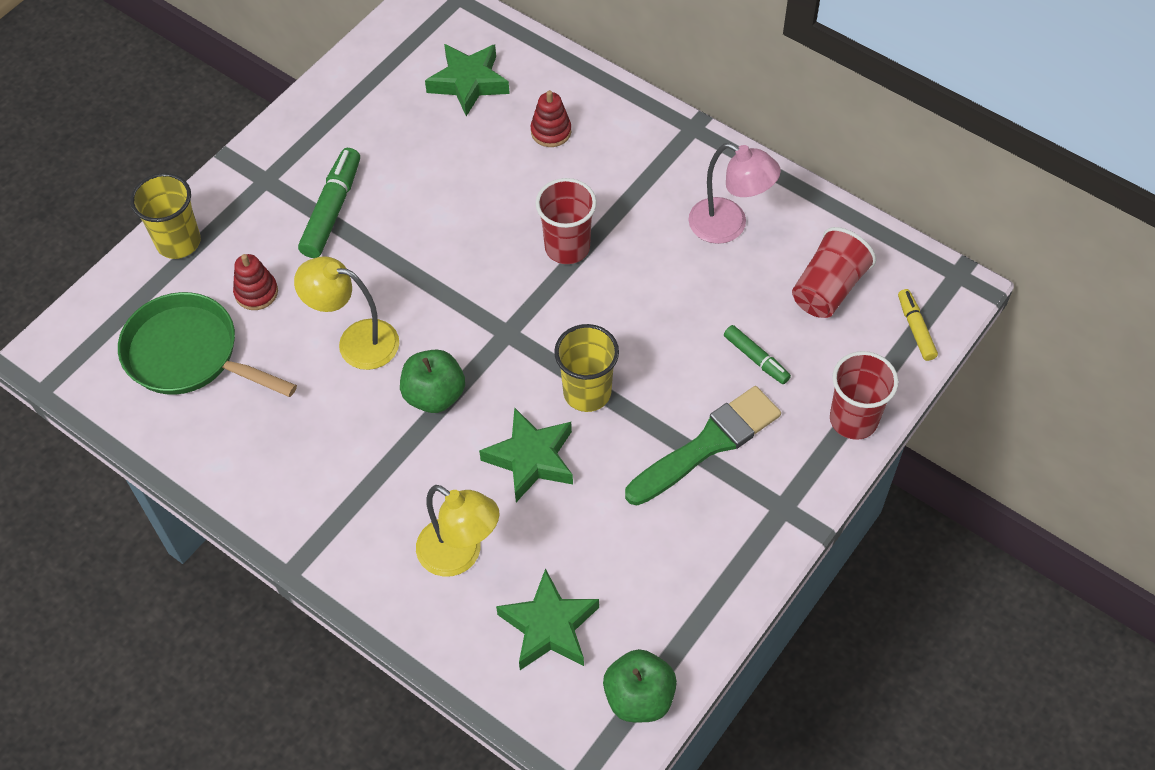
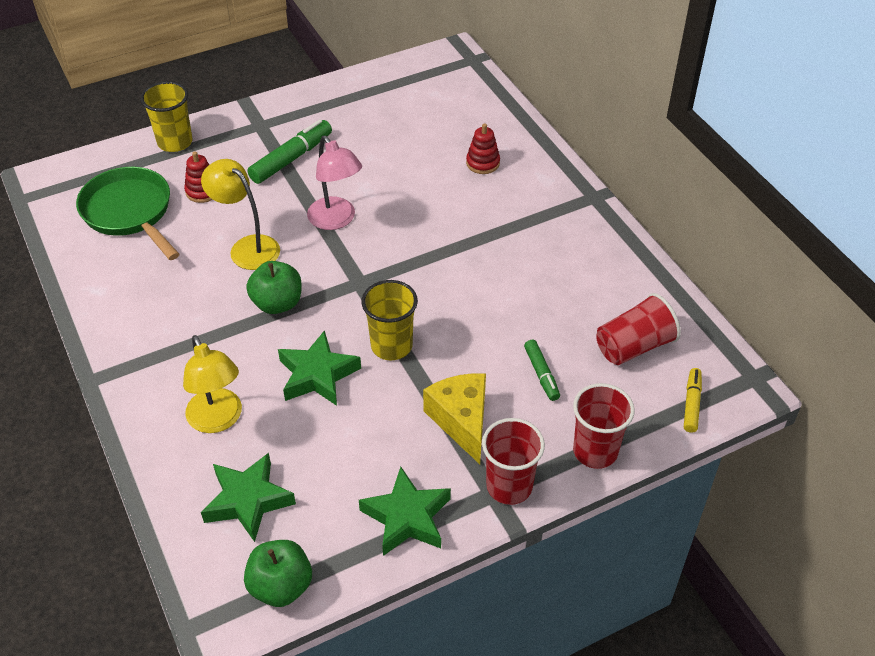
camera: 25 degrees right, 10 degrees down
green star [425,44,510,116] -> green star moved to [359,467,451,556]
red cup [536,178,597,264] -> red cup moved to [482,418,545,505]
green brush [625,386,781,506] -> yellow cheese [423,373,486,464]
pink lamp [688,143,781,244] -> pink lamp moved to [307,136,362,230]

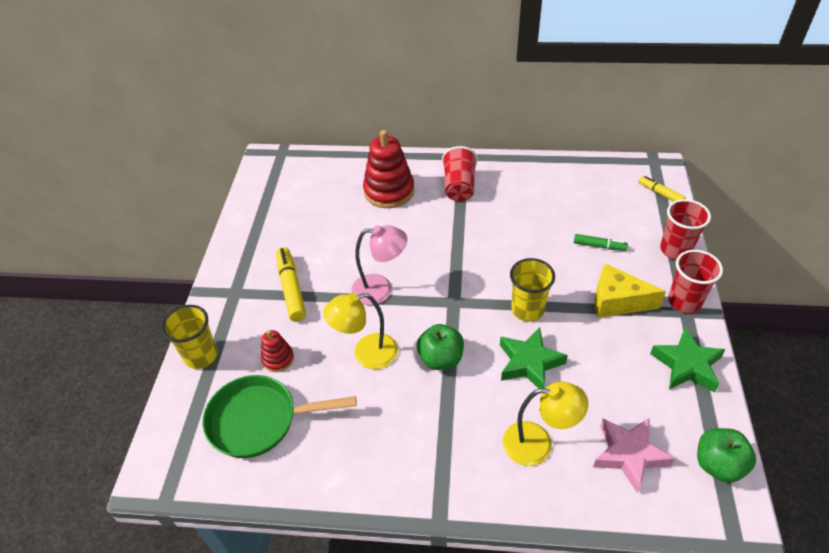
camera: 55 degrees left, 0 degrees up
green star [201,453,296,542] -> pink star [593,418,675,494]
green marker [247,119,332,184] -> yellow marker [276,247,306,322]
red stacking toy [466,123,500,174] -> red stacking toy [363,130,414,208], size x1.94
red cup [596,293,681,365] -> red cup moved to [442,146,478,201]

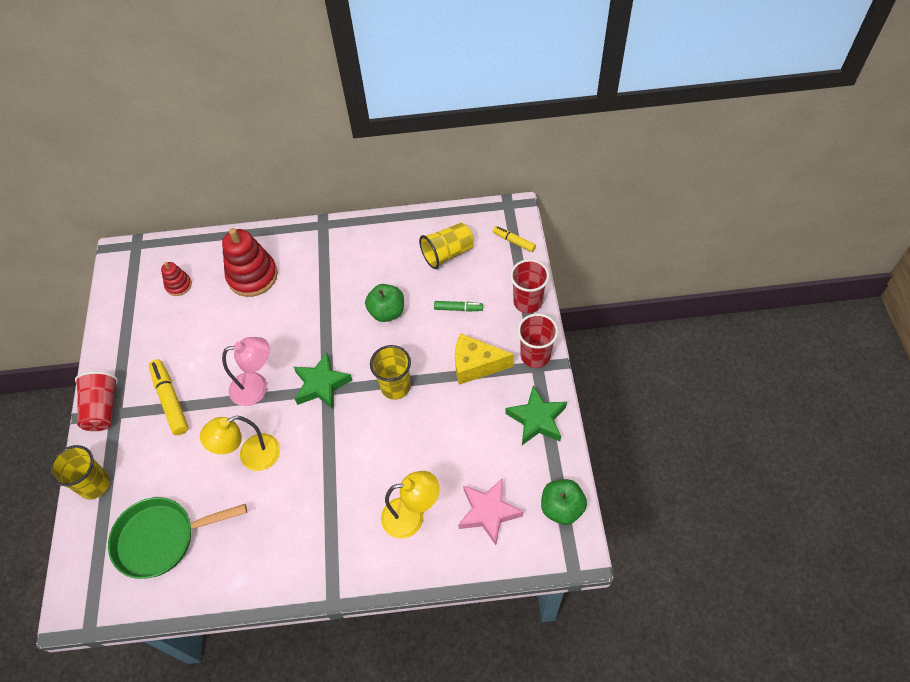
camera: 10 degrees left, 10 degrees up
red stacking toy [261,330,294,372] -> red stacking toy moved to [161,262,192,296]
green apple [417,324,464,370] -> green apple moved to [365,284,404,322]
red cup [442,146,478,201] -> red cup moved to [75,371,118,431]
green star [500,327,568,389] -> green star moved to [294,353,353,409]
none -> yellow cup [419,223,474,269]

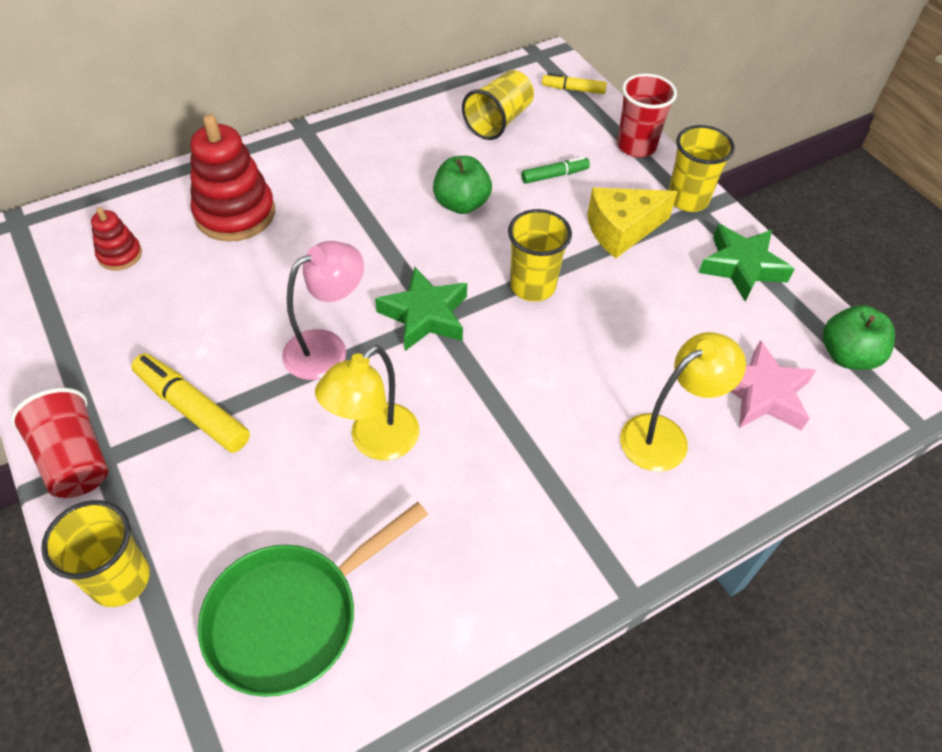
camera: 30 degrees left, 5 degrees down
red cup [517,314,558,368] -> yellow cup [668,125,735,212]

